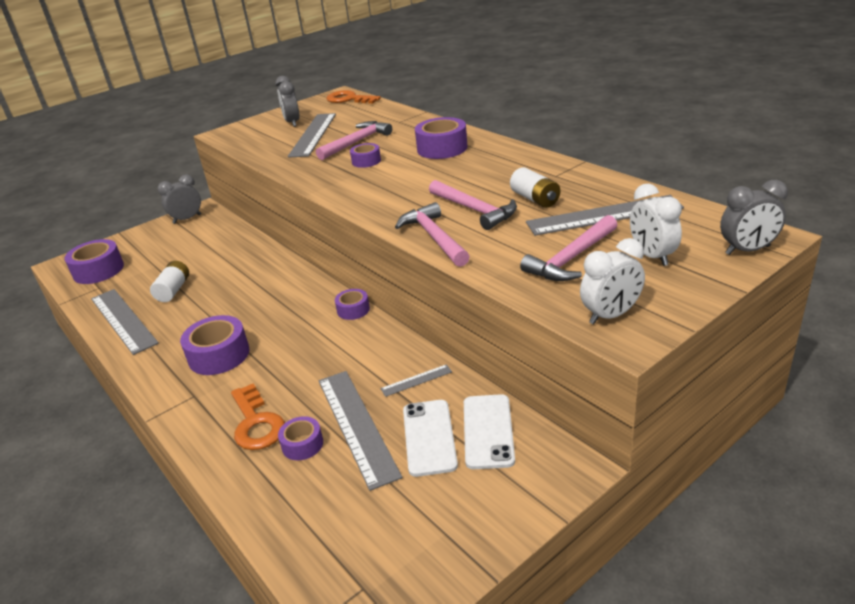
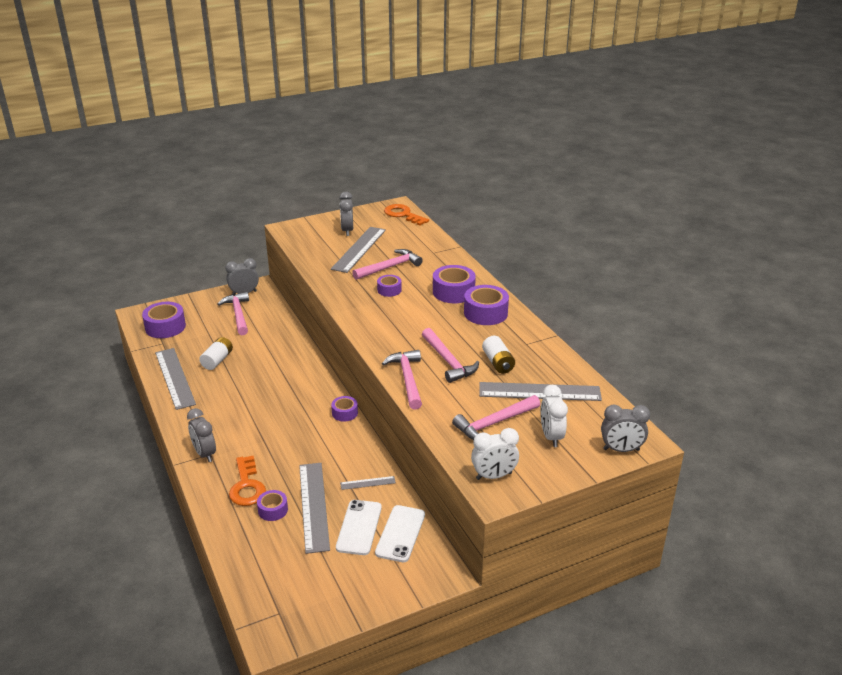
camera: 10 degrees right, 0 degrees up
purple tape [180,315,250,375] -> purple tape moved to [464,285,509,325]
none -> grey clock [187,408,216,462]
none -> pink hammer [218,292,249,335]

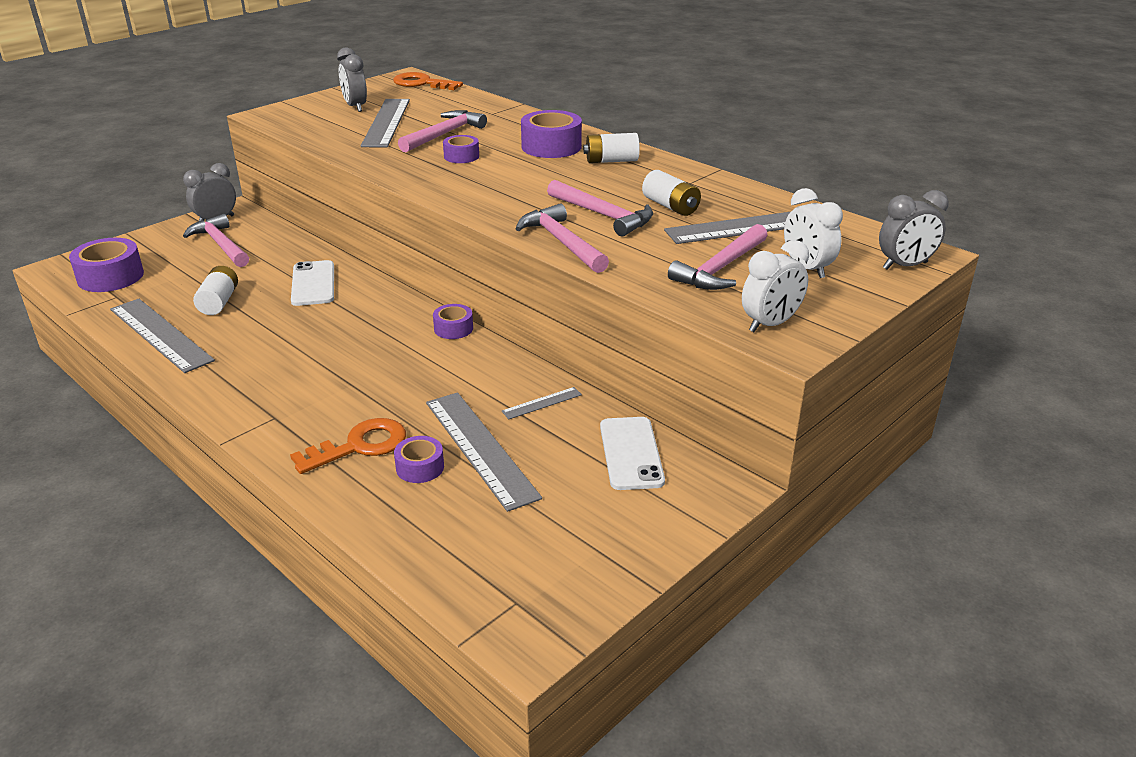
camera: 20 degrees left, 0 degrees up
grey clock [187,408,216,462] -> none
orange key [229,456,266,506] -> orange key turned 90 degrees counterclockwise [290,418,406,474]
white phone [336,500,382,555] -> white phone moved to [291,260,334,306]
purple tape [464,285,509,325] -> white battery [583,133,640,163]

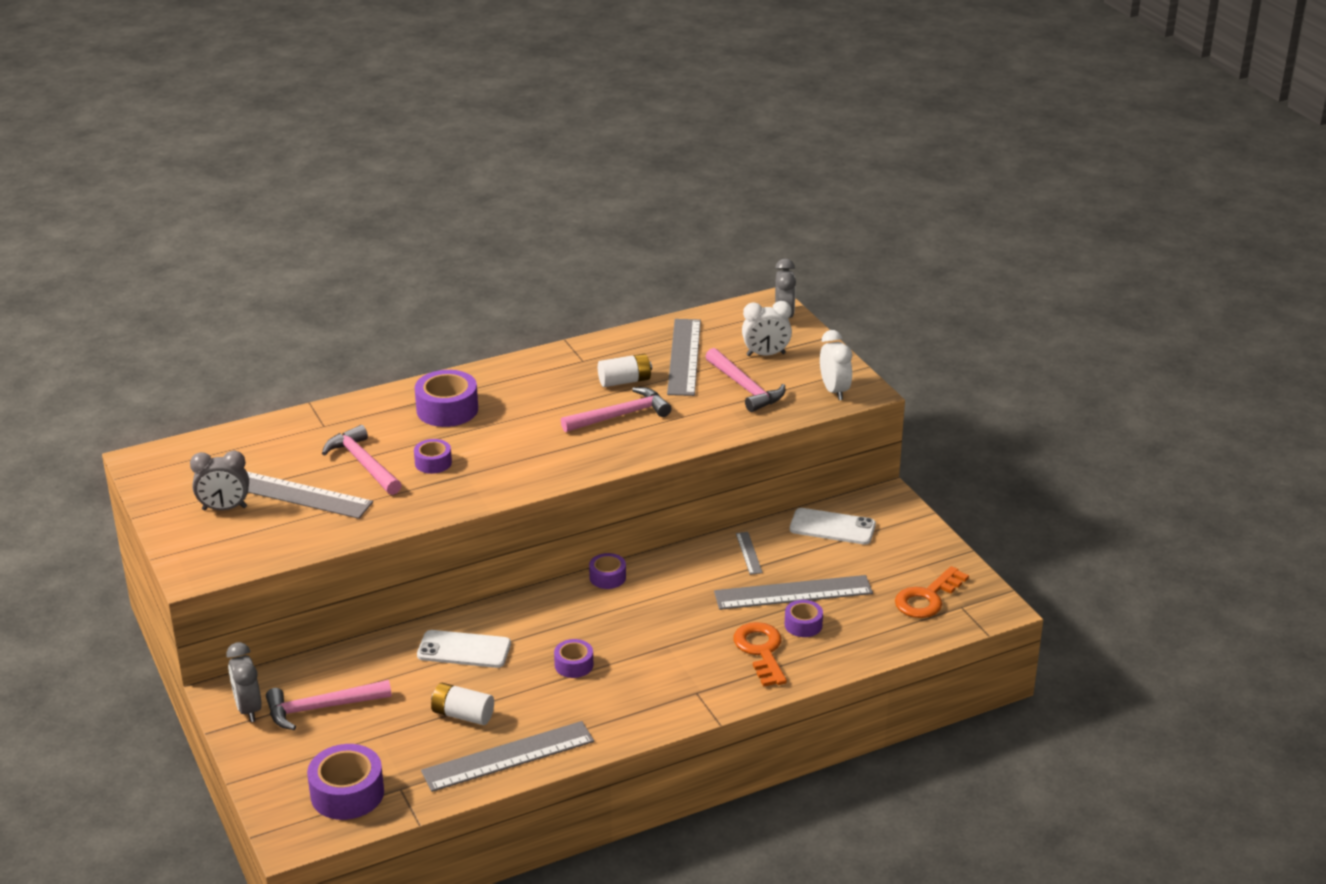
camera: 70 degrees left, 0 degrees up
orange key [393,72,463,90] -> orange key moved to [895,566,969,618]
pink hammer [515,203,609,273] -> none
white battery [583,133,640,163] -> none
none -> purple tape [554,639,593,678]

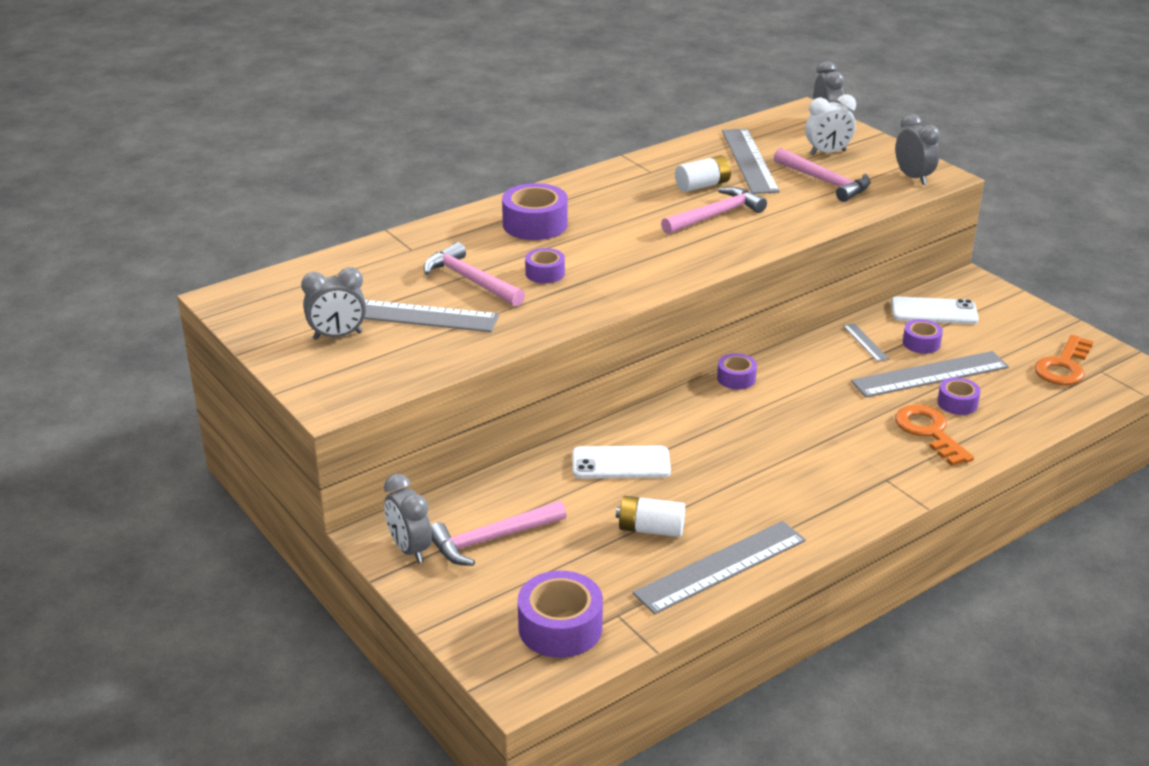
camera: 10 degrees left, 0 degrees up
purple tape [554,639,593,678] -> purple tape moved to [903,319,943,354]
white clock [820,330,852,400] -> grey clock [895,114,940,185]

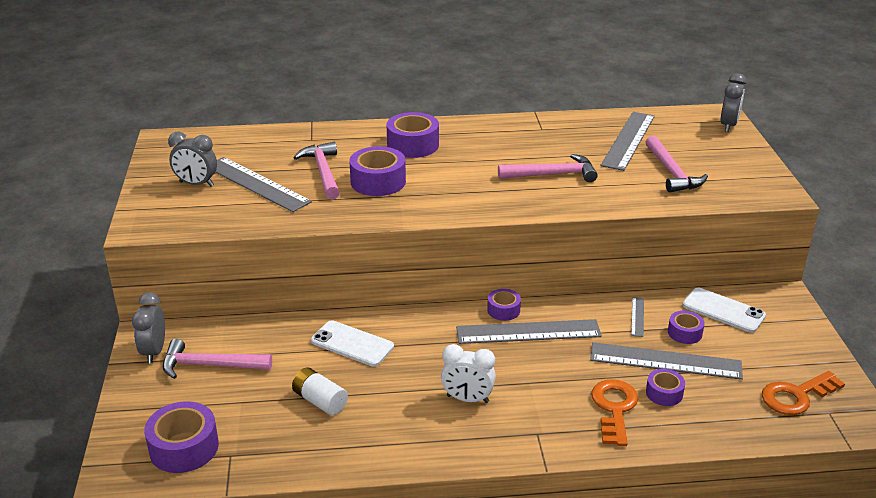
camera: 30 degrees right, 0 degrees up
purple tape [525,248,565,283] -> purple tape [349,146,406,196], size x1.74
grey ruler [632,521,806,614] -> grey ruler moved to [456,319,602,344]
white battery [675,155,731,192] -> none
white clock [806,94,856,155] -> white clock moved to [441,344,496,403]
grey clock [895,114,940,185] -> none

